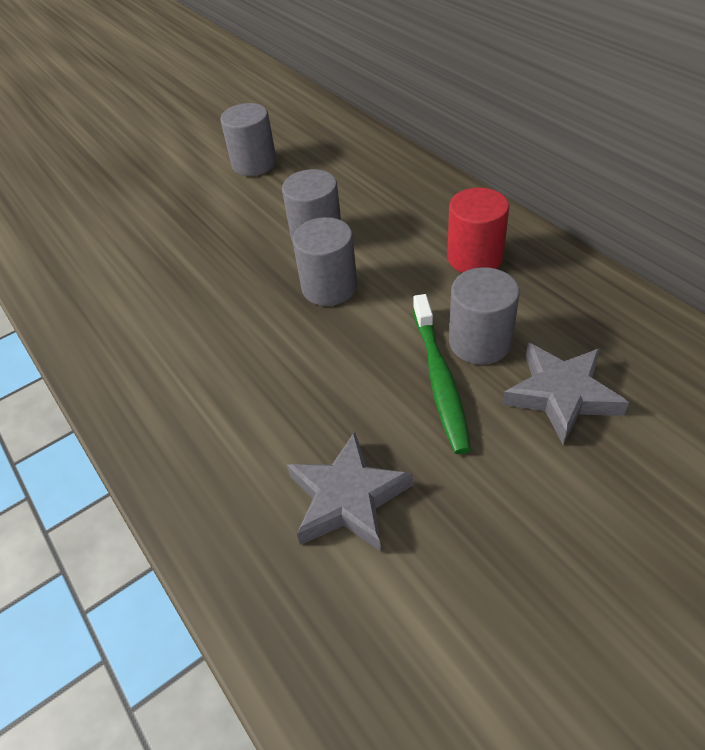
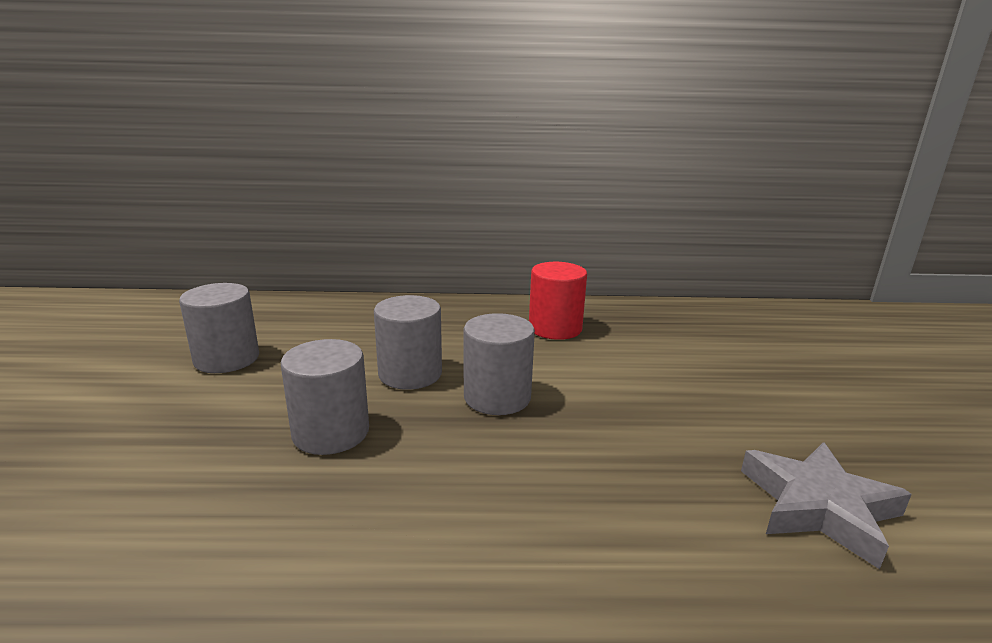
camera: 60 degrees left, 25 degrees down
green toothbrush [413,294,471,454] -> none
grey cylinder [449,267,520,365] -> grey cylinder moved to [281,339,369,455]
grey star [502,343,629,445] -> none

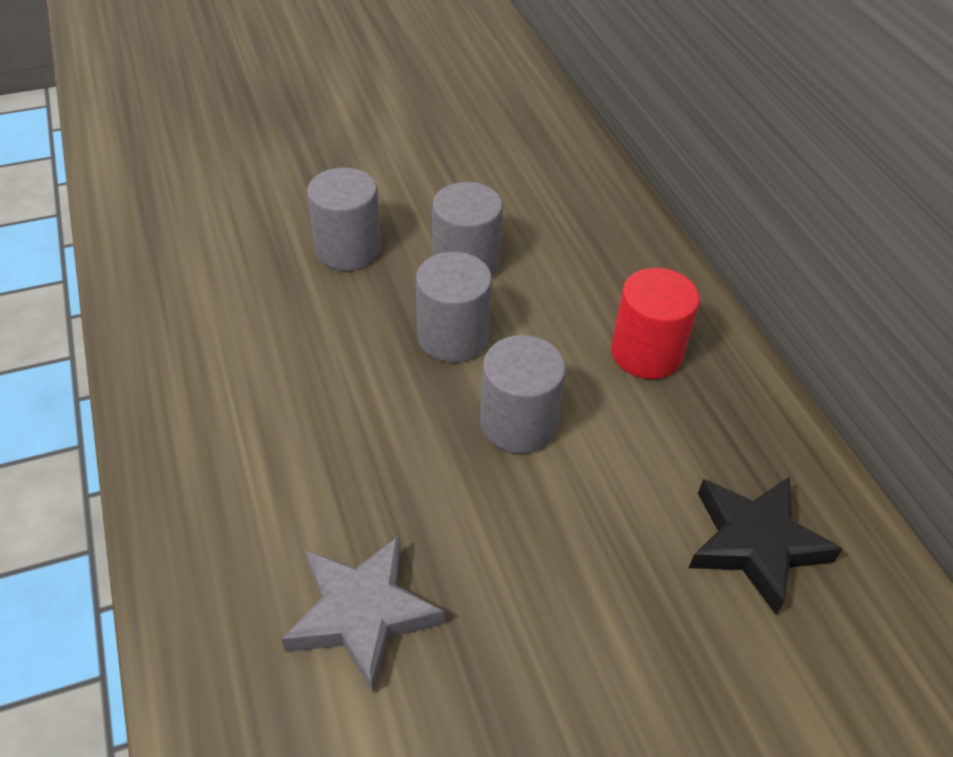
camera: 70 degrees right, 25 degrees up
grey cylinder [179,283,259,373] -> grey cylinder moved to [480,335,566,454]
none -> black star [689,476,843,615]

